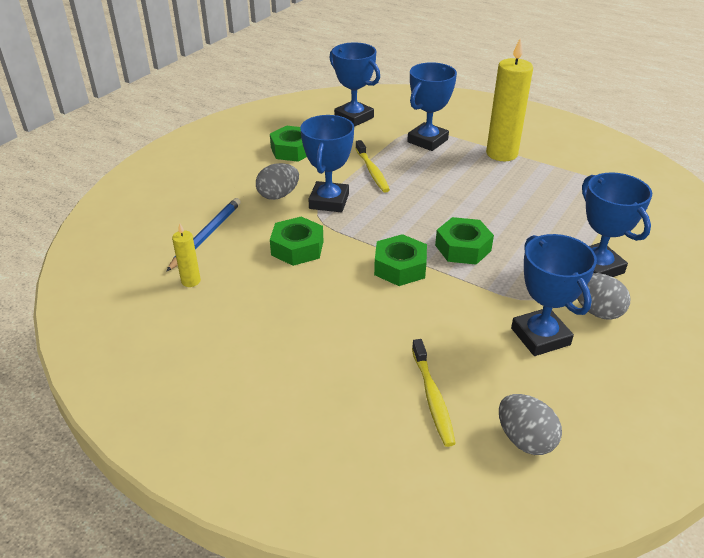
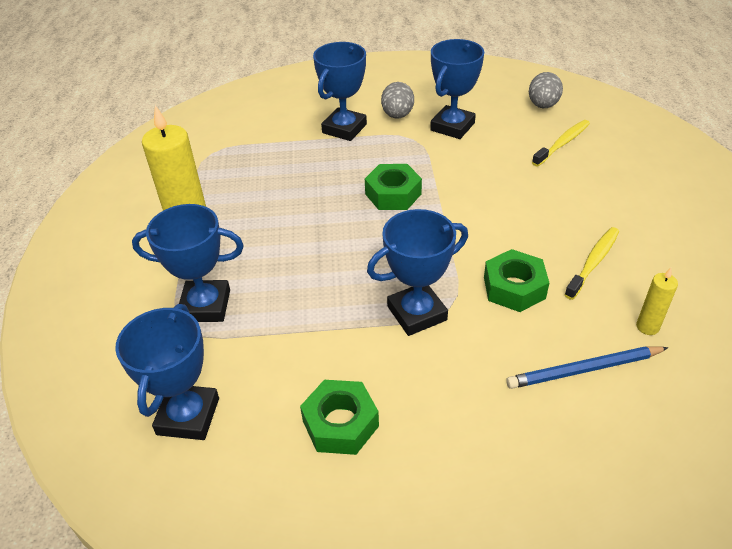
camera: 125 degrees left, 5 degrees up
grey egg [256,163,299,200] -> none
yellow toothbrush [355,140,390,192] -> yellow toothbrush moved to [564,227,619,300]
green nut [374,234,427,286] -> none

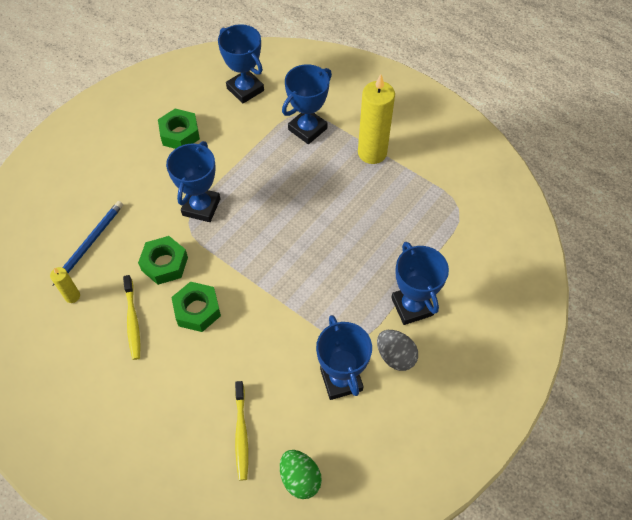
camera: 130 degrees right, 15 degrees up
green nut [365,164,422,210] -> green nut moved to [171,281,221,332]
grey egg [529,72,563,108] -> green egg [280,450,322,499]

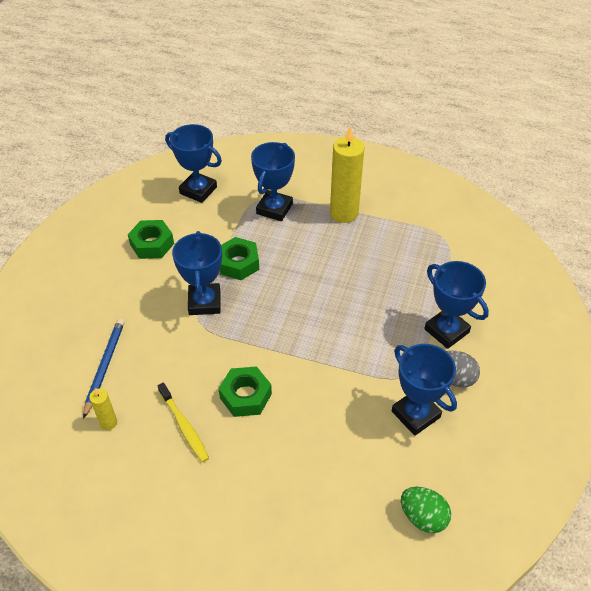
camera: 20 degrees left, 10 degrees down
green nut [138,236,188,285] -> green nut moved to [220,237,259,280]
yellow toothbrush [235,381,248,481] -> none

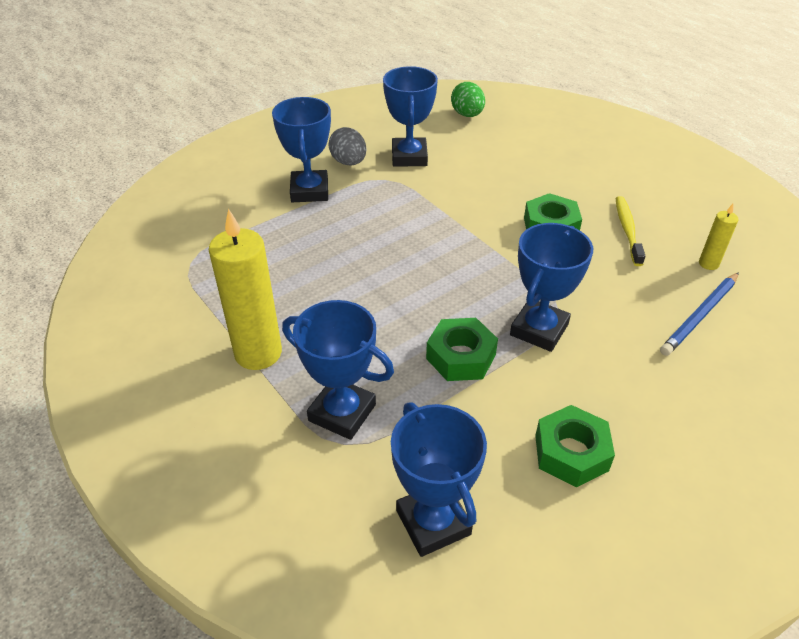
camera: 145 degrees left, 5 degrees down
blue trophy [251,142,295,221] -> blue trophy turned 60 degrees clockwise [282,300,394,440]

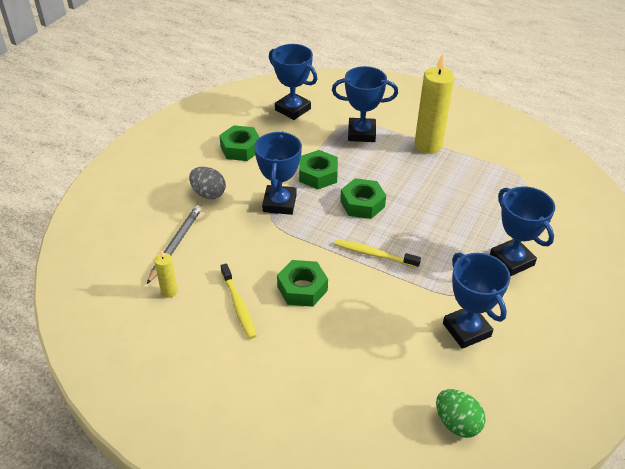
camera: 155 degrees right, 0 degrees up
grey egg [329,127,367,165] -> grey egg moved to [189,167,226,199]
blue pencil [660,272,739,356] -> grey pencil [147,205,202,284]
none -> yellow toothbrush [334,239,421,268]
none -> green nut [340,178,386,219]

